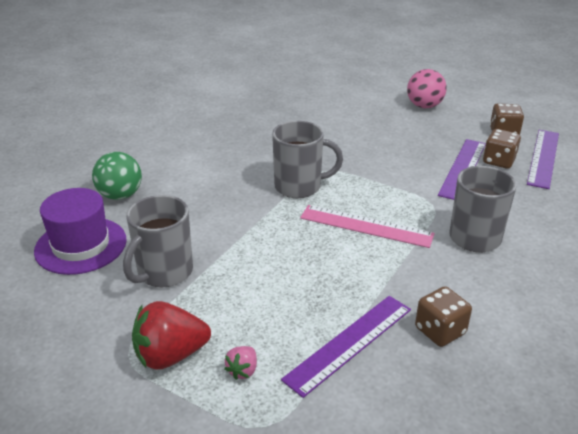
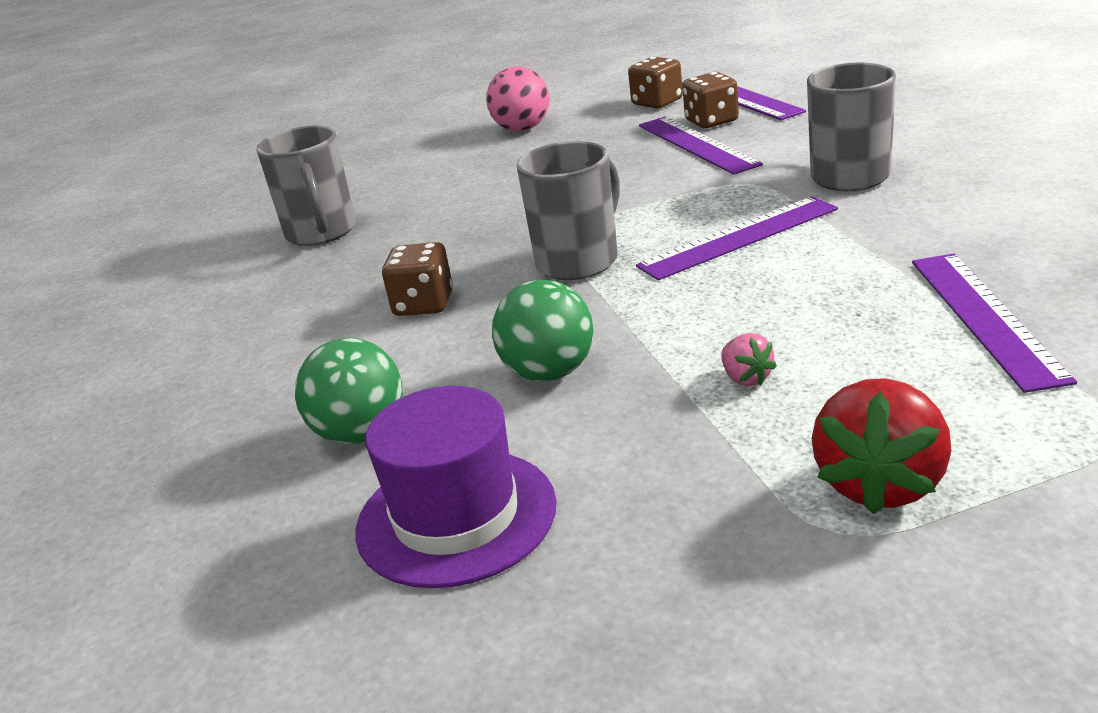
camera: 45 degrees left, 5 degrees down
grey mug [123,195,193,288] -> grey mug moved to [257,125,356,246]
pink strawberry [224,346,257,380] -> pink strawberry moved to [721,333,777,386]
pink ruler [300,205,435,248] -> purple ruler [636,196,838,280]
brown dice [415,286,472,347] -> brown dice moved to [382,242,453,316]
none -> green ball [492,280,594,381]

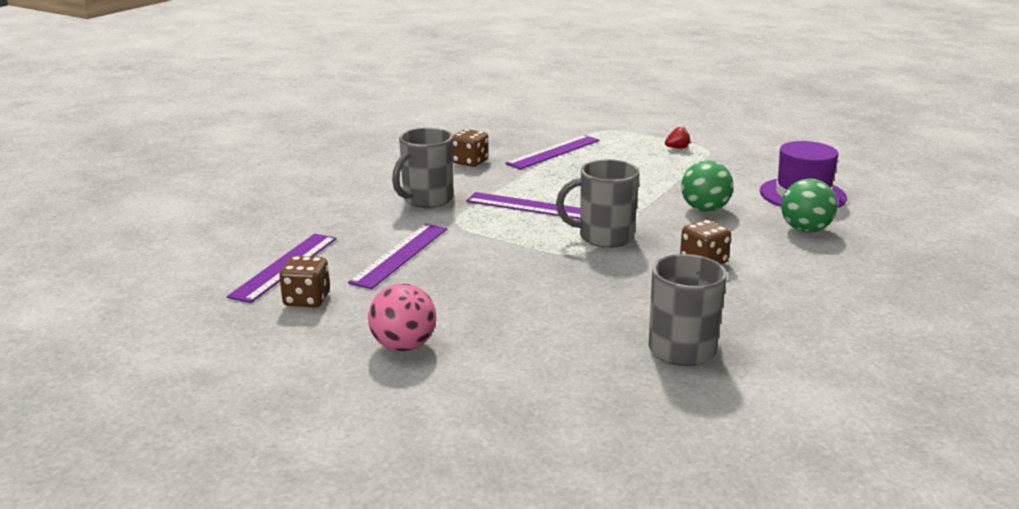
camera: 135 degrees left, 5 degrees down
brown dice [682,72,739,128] -> brown dice moved to [453,129,489,167]
pink strawberry [721,333,777,386] -> none
red strawberry [811,378,951,515] -> red strawberry [665,127,691,149], size x0.49

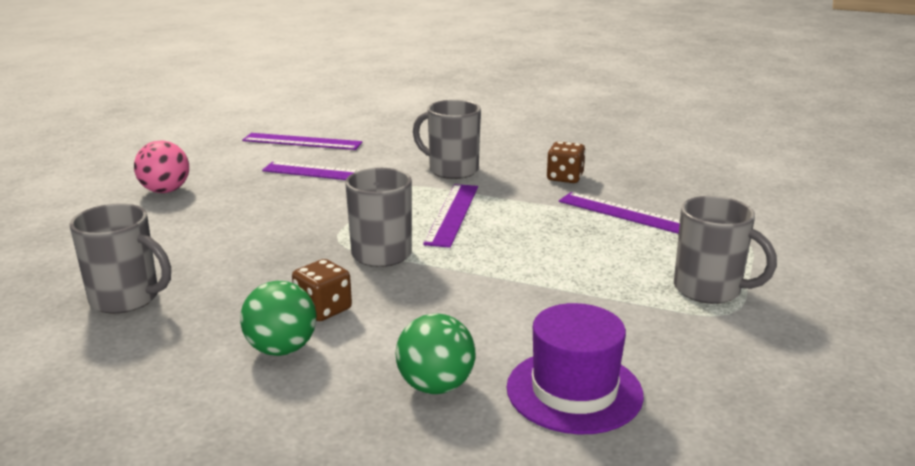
camera: 80 degrees right, 0 degrees up
brown dice [279,256,330,308] -> none
red strawberry [665,127,691,149] -> grey mug [674,196,777,304]
green ball [681,160,734,212] -> green ball moved to [240,281,316,356]

